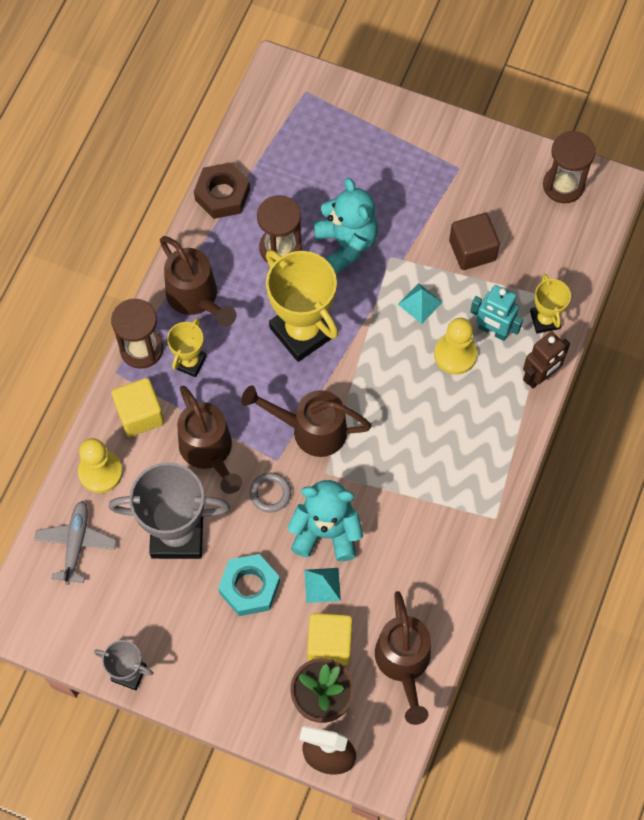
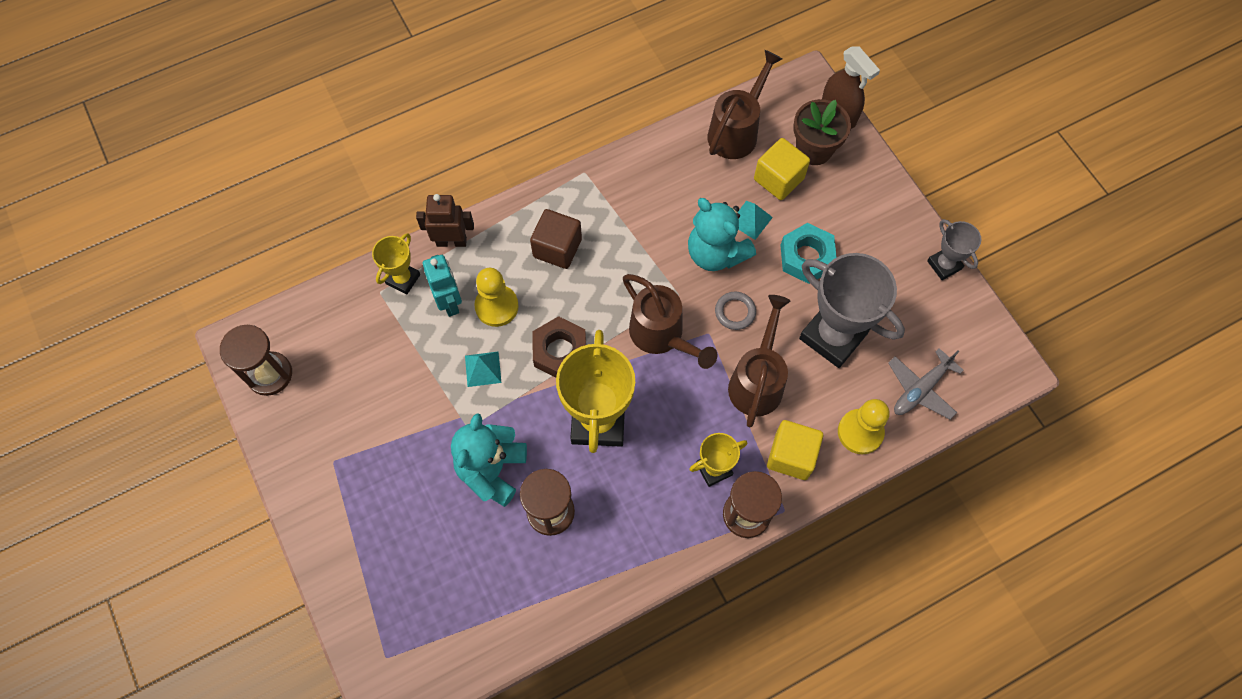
camera: 140 degrees left, 0 degrees up
brown watering can [160,236,237,327] -> none
brown nut [194,162,250,219] -> brown nut moved to [532,316,586,377]
brown cube [449,213,500,270] -> brown cube moved to [530,209,582,269]

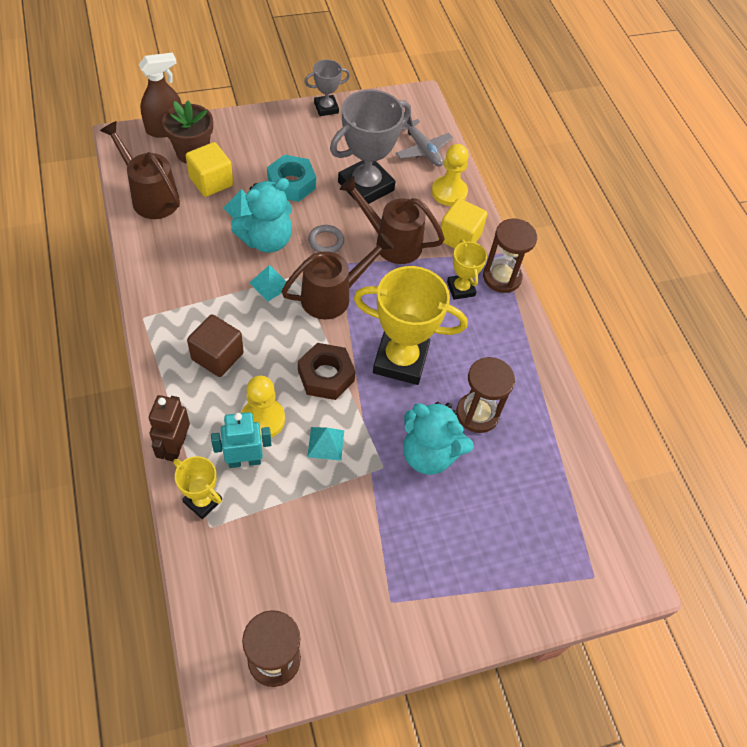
camera: 85 degrees left, 10 degrees down
none -> turquoise pyramid [249,265,292,302]

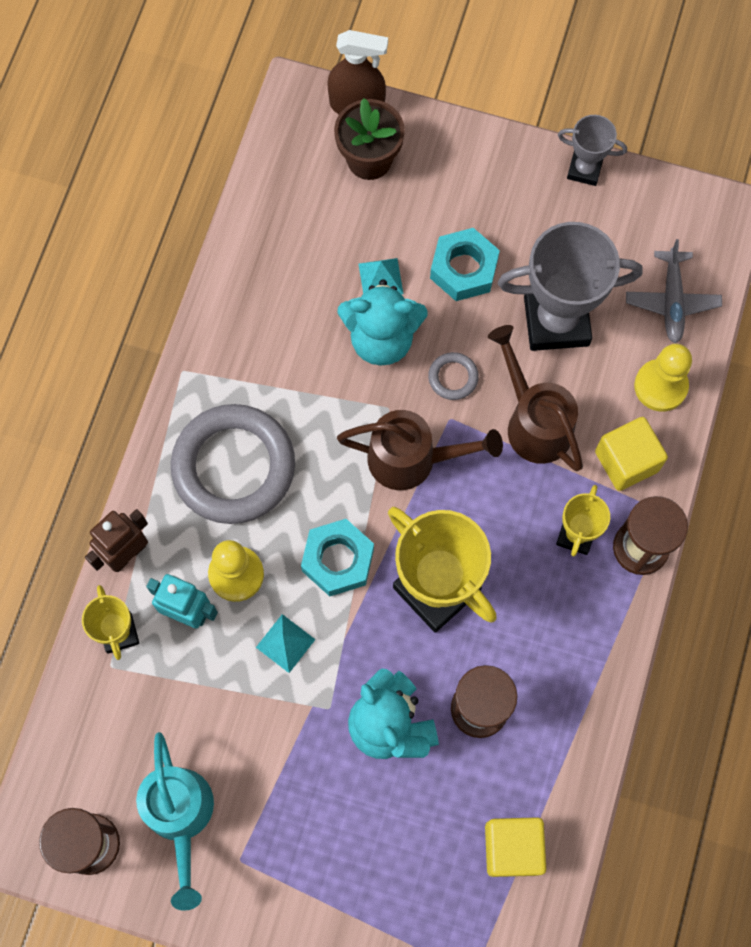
camera: 40 degrees right, 15 degrees up
brown watering can [100,121,180,219] -> none
yellow cube [186,142,233,197] -> yellow cube moved to [485,817,546,877]
brown cube [187,314,244,377] -> grey ring [171,404,295,524]
turquoise pyramid [249,265,292,302] -> none
brown nut [298,343,356,400] -> turquoise nut [301,519,374,596]
none -> turquoise watering can [136,732,214,911]

